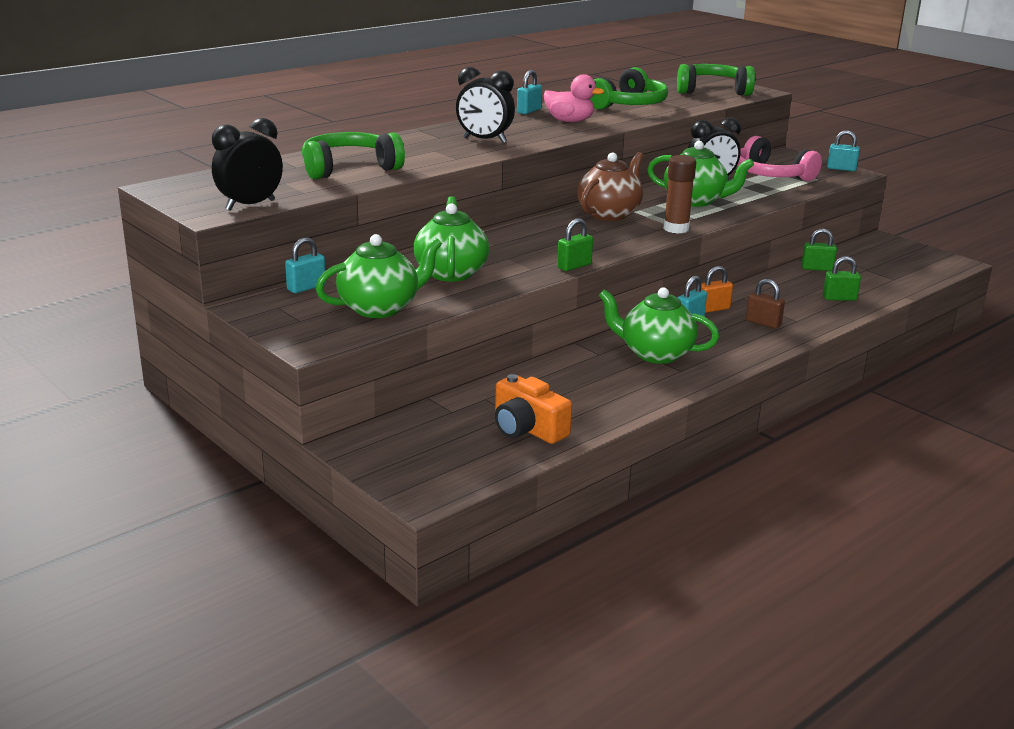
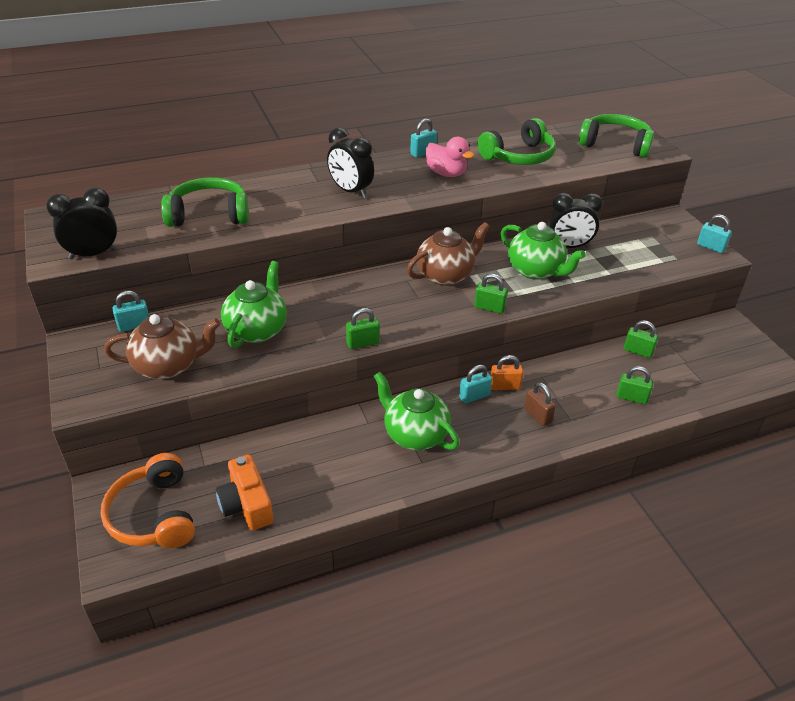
camera: 20 degrees right, 15 degrees up
green teapot [316,234,442,318] -> brown teapot [104,314,220,379]
brown glue stick [664,155,696,234] -> green padlock [474,274,508,314]
pink headphones [737,136,822,181] -> none
none -> orange headphones [100,453,195,548]

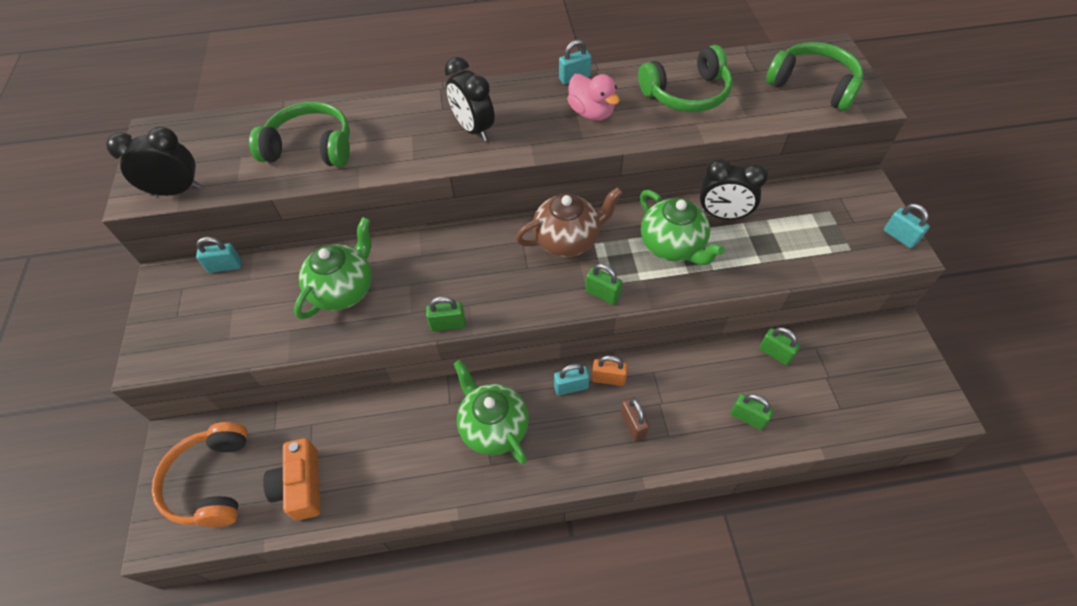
camera: 15 degrees right, 15 degrees up
brown teapot [104,314,220,379] -> none

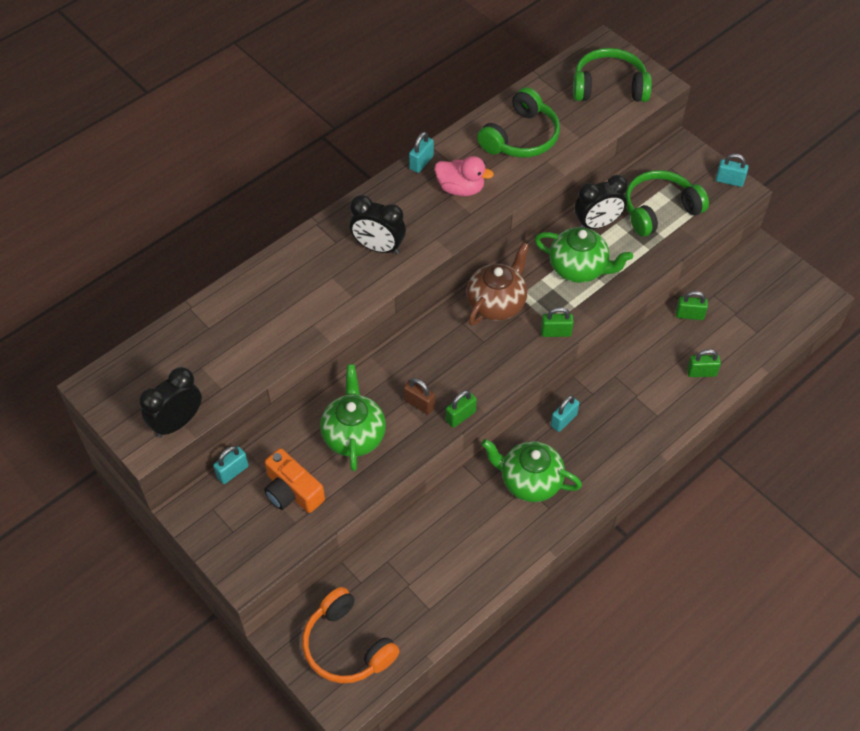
camera: 35 degrees left, 0 degrees up
green headphones [249,102,350,167] -> green headphones moved to [625,170,709,237]
orange camera [263,438,320,521] -> orange camera moved to [264,448,325,513]
orange padlock [592,355,628,386] -> none
brown padlock [620,397,650,441] -> brown padlock moved to [404,378,435,414]

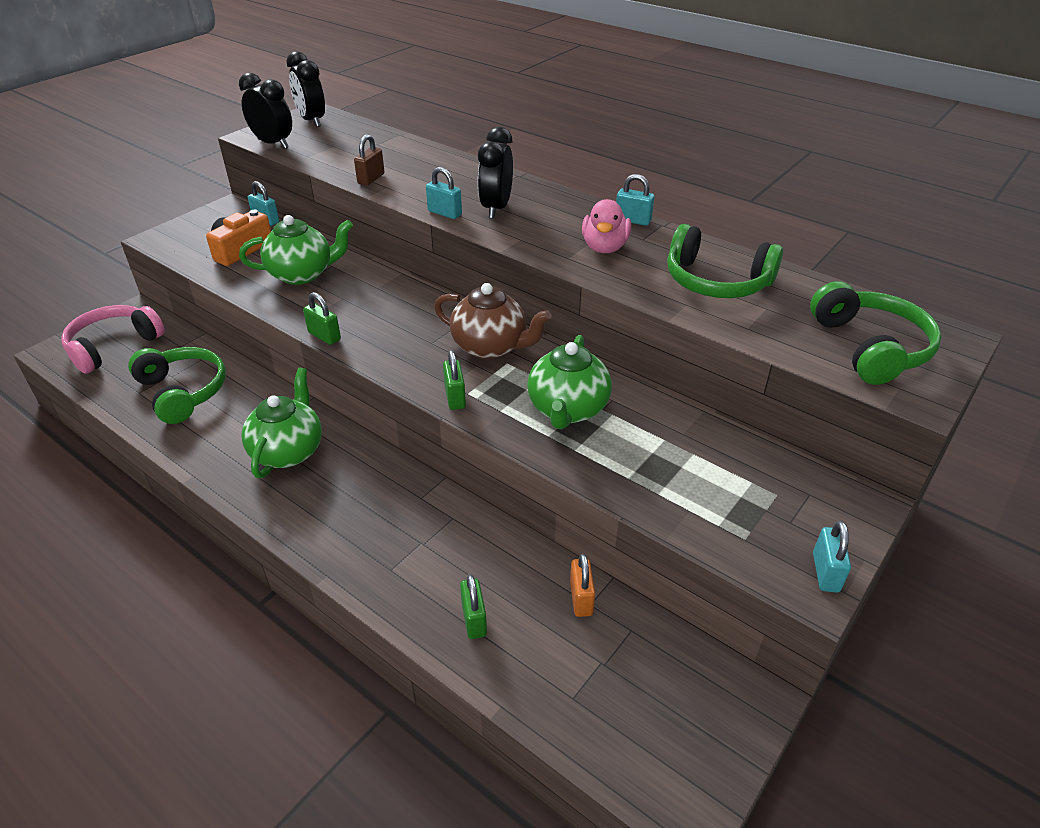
camera: 80 degrees right, 15 degrees down
orange headphones [302,587,400,683] -> pink headphones [61,305,165,374]
brown padlock [404,378,435,414] -> brown padlock moved to [354,134,385,186]
turquoise padlock [551,395,579,432] -> turquoise padlock moved to [426,167,462,219]
black clock [574,175,628,229] -> black clock moved to [287,51,325,127]
green headphones [625,170,709,237] -> green headphones moved to [128,347,226,424]
green padlock [676,291,708,320] -> orange padlock [570,554,595,617]

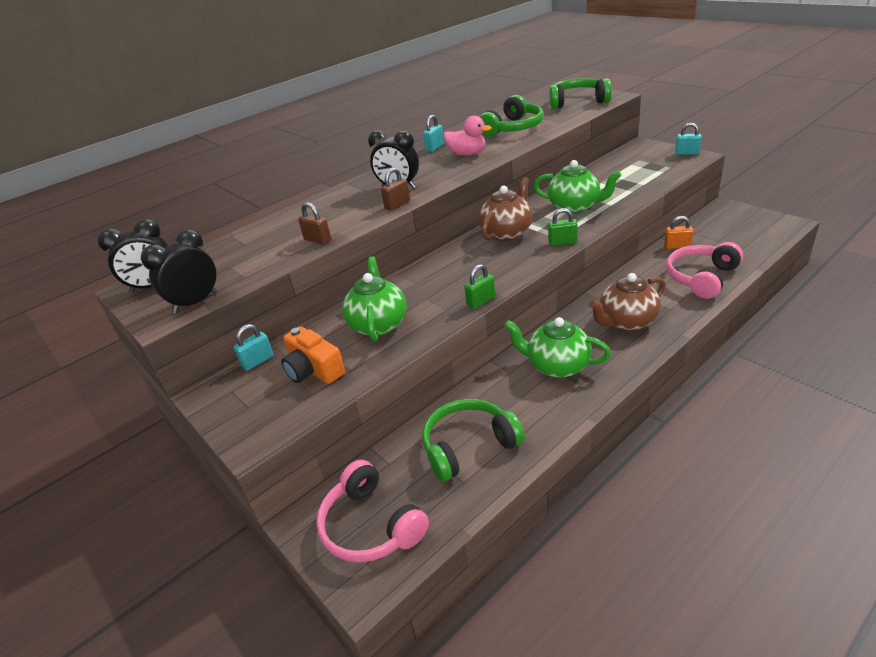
camera: 75 degrees left, 5 degrees down
turquoise padlock [426,167,462,219] -> brown padlock [381,168,410,211]
green padlock [460,575,487,639] -> pink headphones [666,242,743,299]
none -> brown teapot [589,273,665,331]

